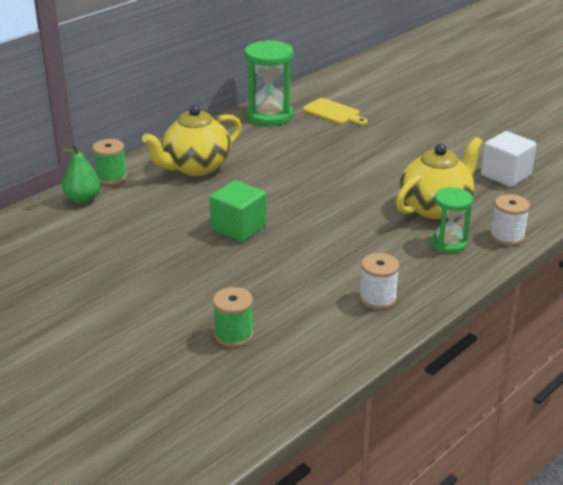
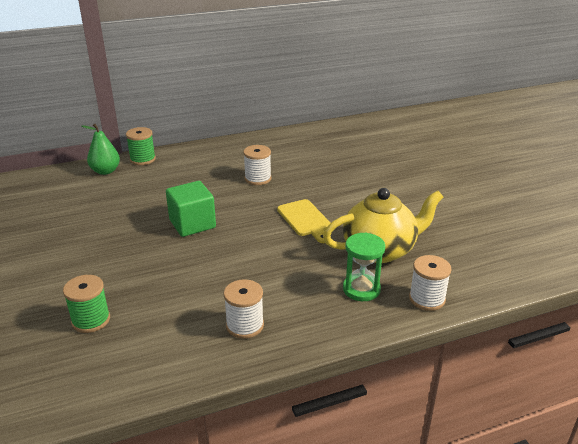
camera: 25 degrees right, 0 degrees up
yellow teapot [142,105,242,176] -> none
green hourglass [244,40,293,126] -> none
yellow cutting board [303,98,368,125] -> yellow cutting board moved to [277,199,331,243]
white cube [481,131,537,187] -> none
none -> white spool [243,145,272,185]

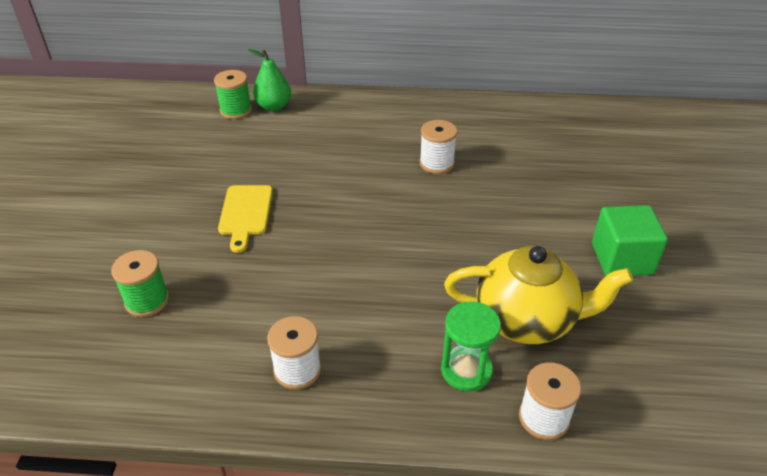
camera: 25 degrees right, 10 degrees up
green spool [126,127,156,165] -> green spool moved to [214,70,252,119]
green cube [166,181,216,237] -> green cube moved to [592,205,668,276]
yellow cutting board [277,199,331,243] -> yellow cutting board moved to [218,185,273,253]

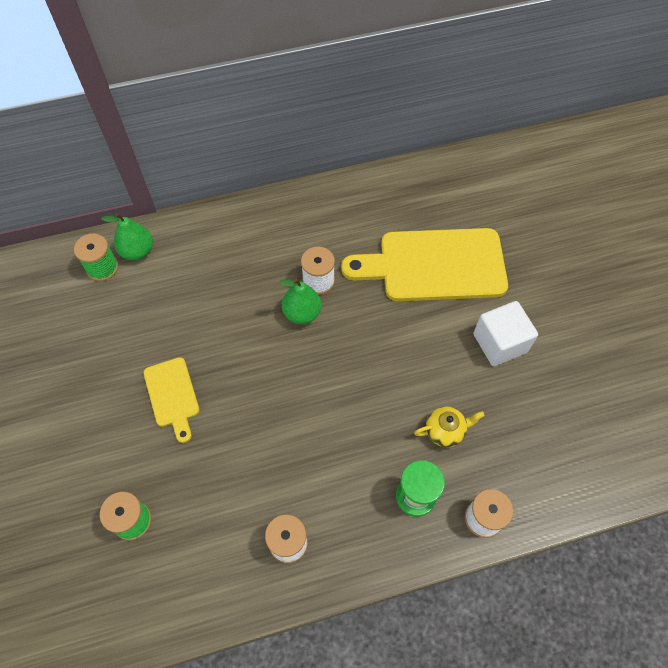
camera: 20 degrees left, 20 degrees up
yellow teapot [444,246,633,344] -> yellow teapot [414,406,485,448], size x0.50
green cube [592,205,668,276] -> white cube [473,301,538,366]
none -> green pear [279,278,322,324]
none -> yellow cutting board [341,228,508,301]

